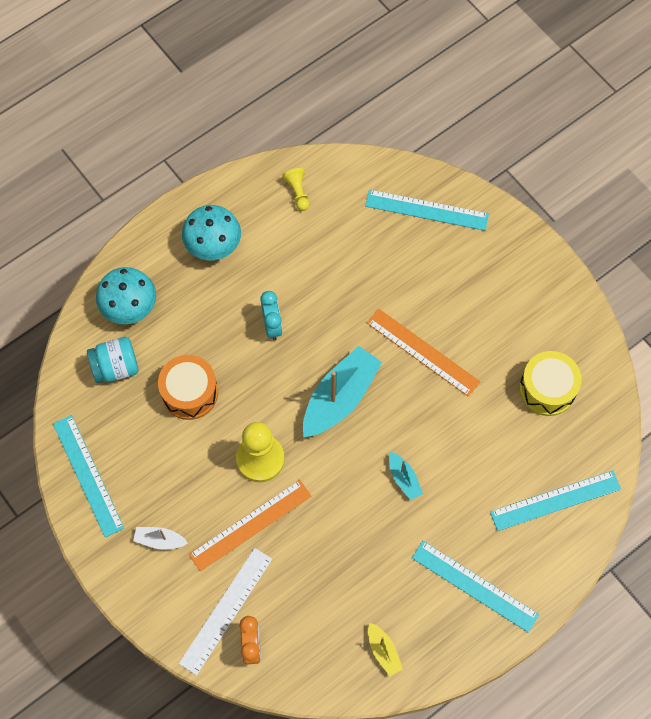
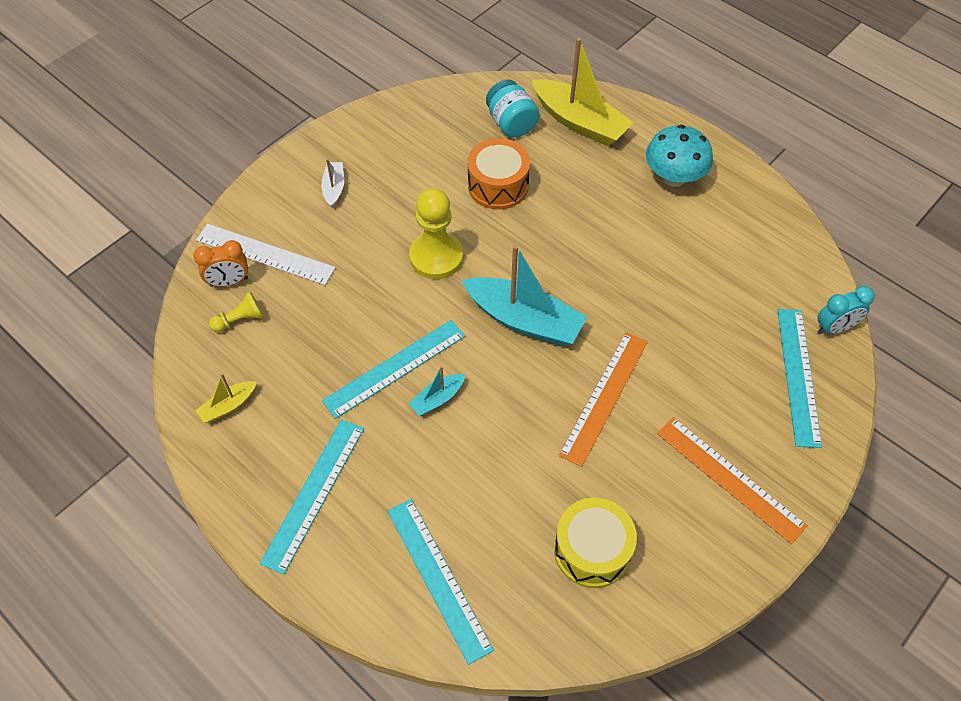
camera: 80 degrees right, 10 degrees down
turquoise ruler [53,415,124,538] -> turquoise ruler moved to [322,320,465,419]
turquoise mushroom [96,267,156,324] -> yellow boat [532,38,634,146]
orange ruler [189,480,312,572] -> orange ruler moved to [657,417,808,544]
turquoise clock [260,291,282,340] -> turquoise clock moved to [817,286,875,335]
yellow pawn [282,168,309,211] -> yellow pawn moved to [209,292,264,332]

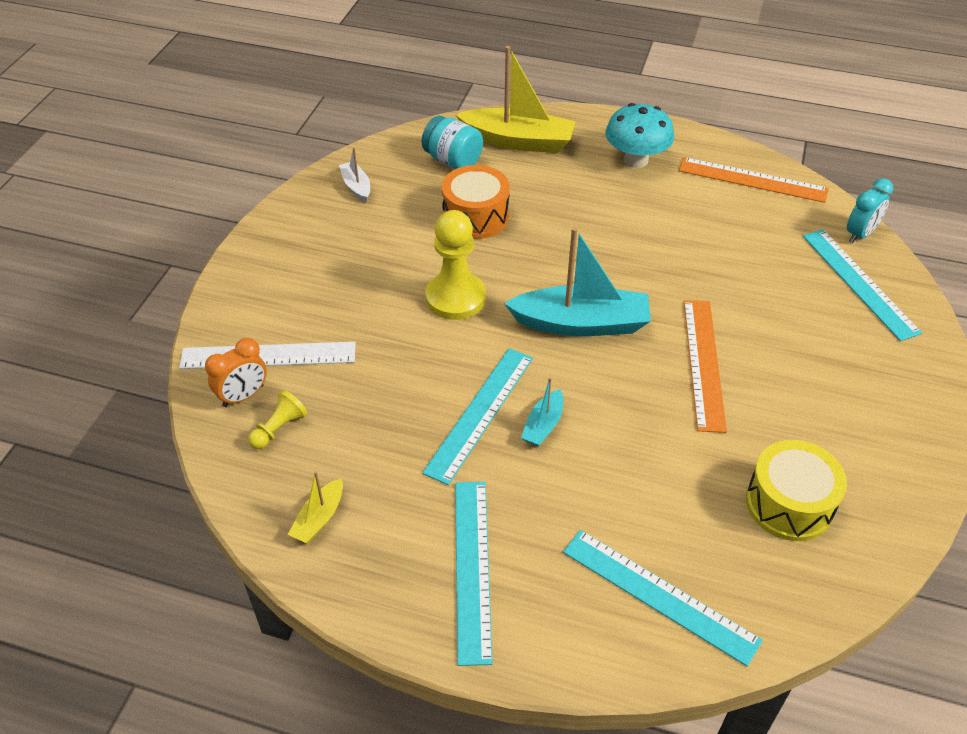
camera: 25 degrees left, 10 degrees down
white boat [321,159,344,208] -> white boat moved to [339,147,370,202]
orange ruler [657,417,808,544] -> orange ruler moved to [679,157,829,203]

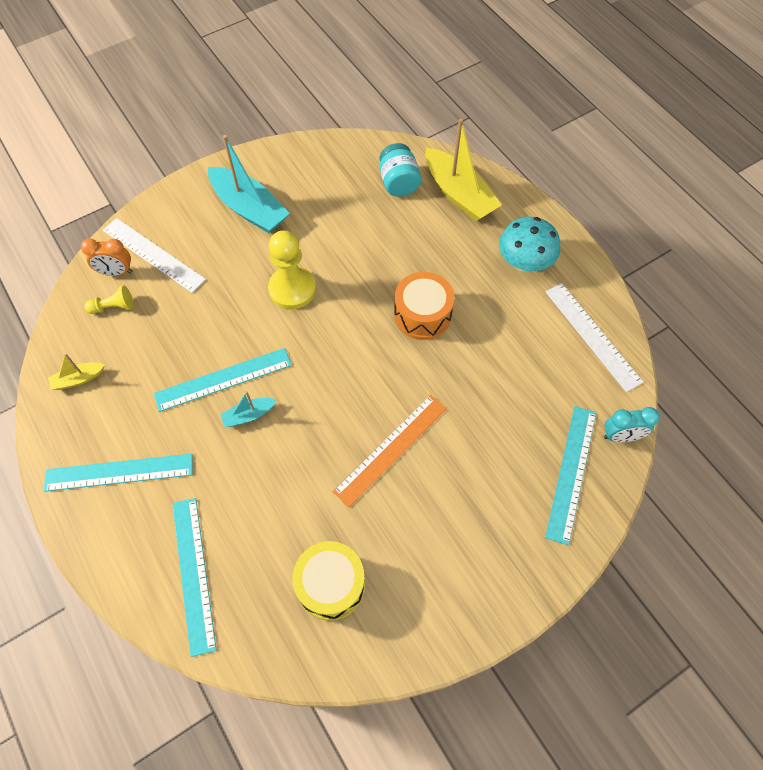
camera: 40 degrees right, 15 degrees up
white boat [339,147,370,202] -> none
orange drum [442,165,510,239] -> orange drum moved to [394,272,454,340]
turquoise ruler [455,482,492,666] -> turquoise ruler turned 45 degrees clockwise [44,454,193,492]
turquoise boat [504,227,651,336] -> turquoise boat moved to [208,135,290,233]
orange ruler [679,157,829,203] -> white ruler [545,283,643,392]

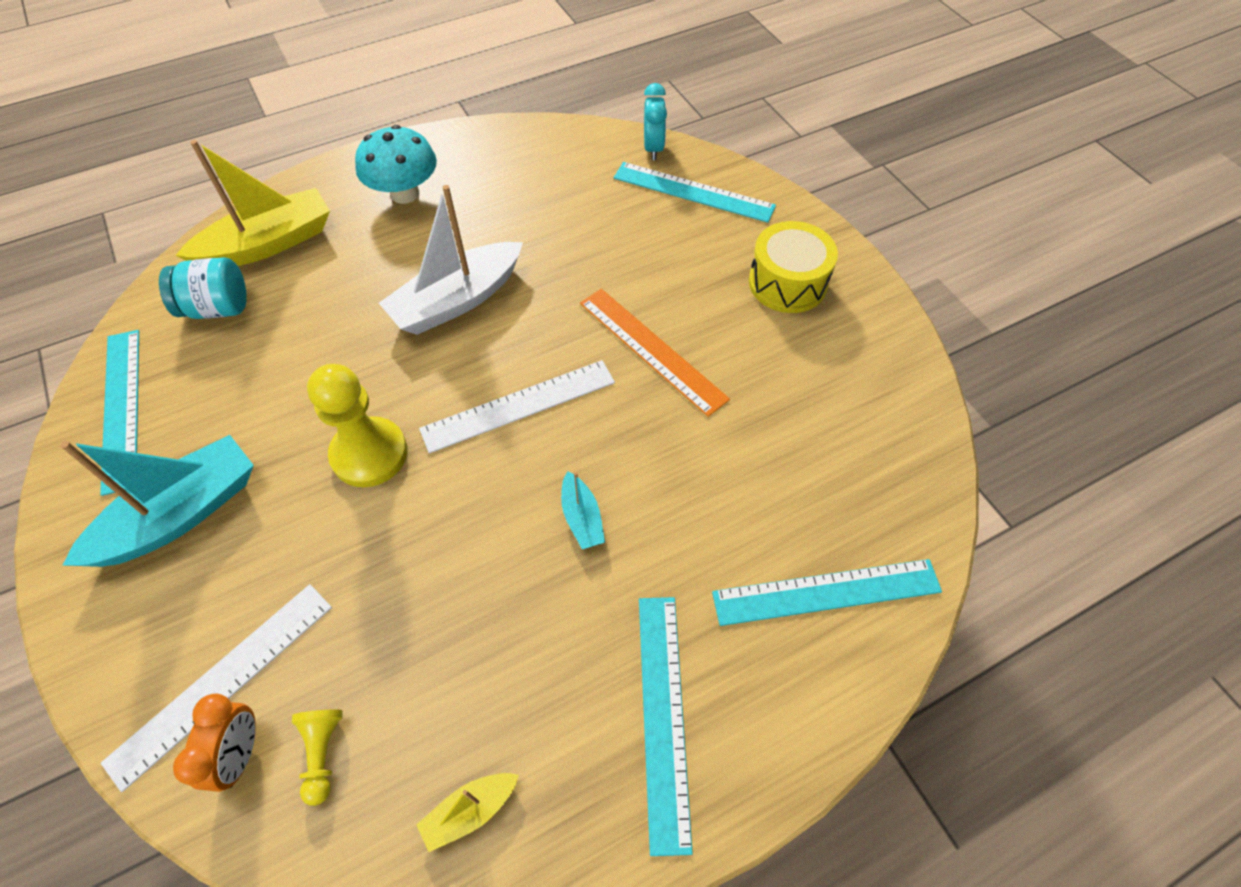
camera: 85 degrees left, 5 degrees down
yellow boat [48,353,105,390] -> yellow boat turned 75 degrees clockwise [416,773,519,852]
turquoise ruler [154,348,292,412] -> turquoise ruler moved to [100,330,139,496]
yellow drum [292,541,365,621] -> yellow drum moved to [749,221,838,313]
orange drum [394,272,454,340] -> white boat [379,185,523,335]
white ruler [545,283,643,392] -> white ruler moved to [419,360,615,454]

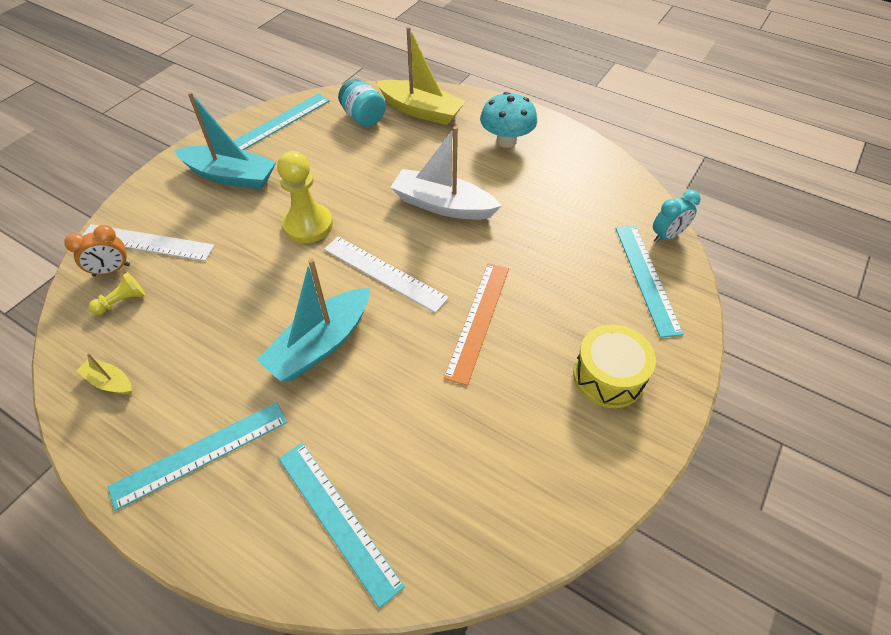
camera: 60 degrees right, 5 degrees down
turquoise boat [561,471,605,549] -> turquoise boat [257,259,370,382], size x2.10

